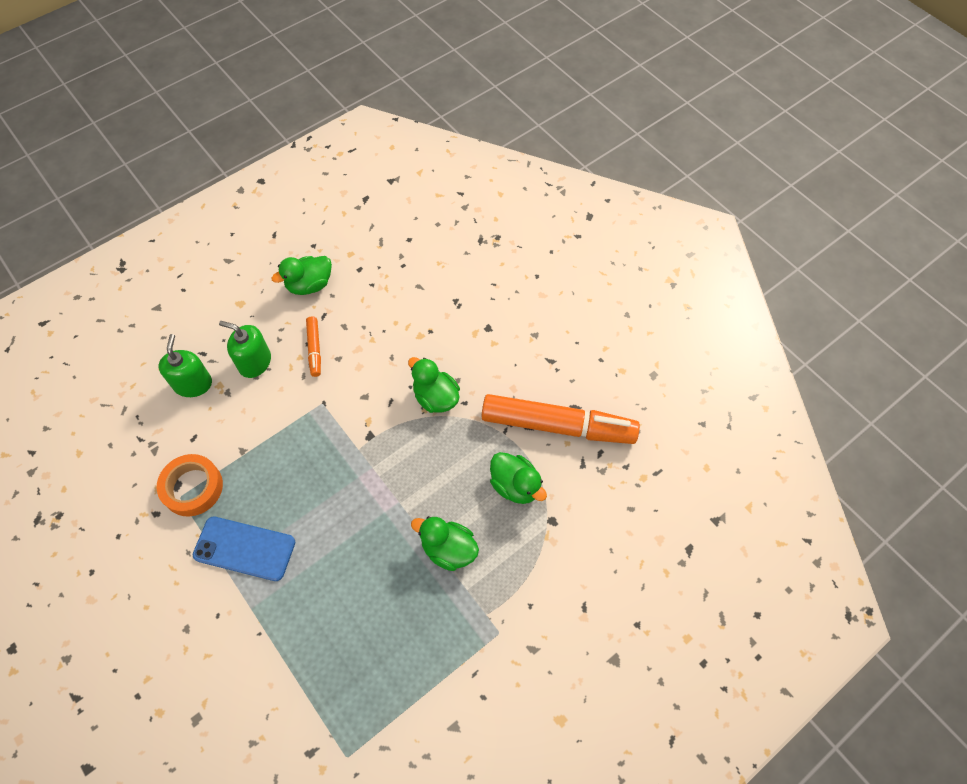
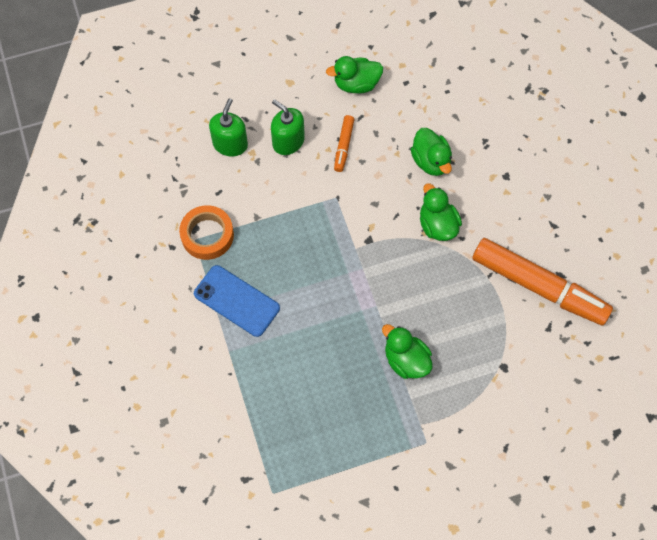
camera: 20 degrees right, 5 degrees up
green duck [490,452,547,504] -> green duck moved to [411,128,452,176]

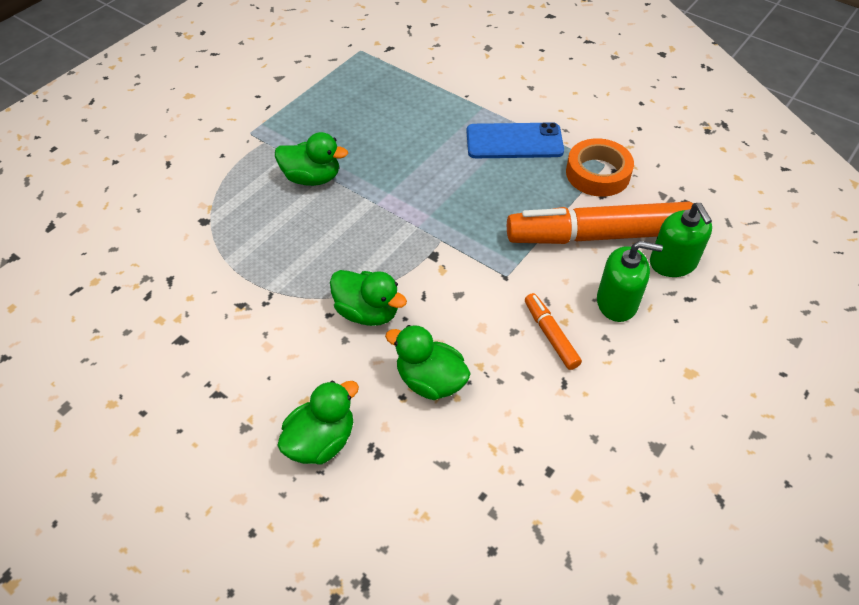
camera: 145 degrees right, 15 degrees down
green duck [326,56,383,94] -> green duck moved to [277,380,359,465]
orange marker [472,238,613,325] -> orange marker moved to [507,202,693,244]

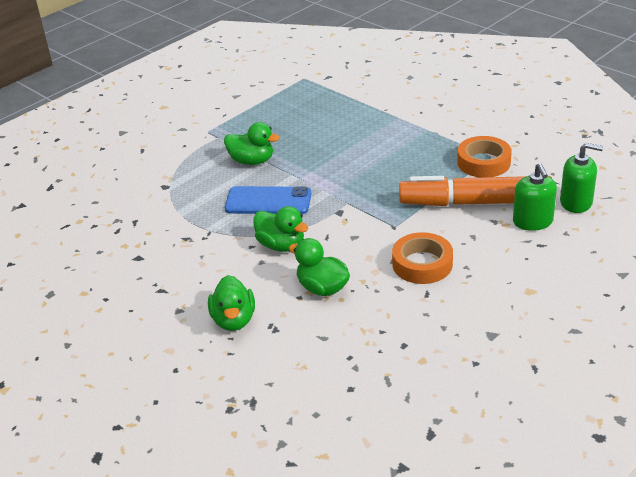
camera: 10 degrees right, 15 degrees down
green duck [277,380,359,465] -> green duck turned 120 degrees clockwise [208,275,255,331]
blue phone [466,122,564,158] -> blue phone moved to [225,186,311,214]
orange marker [525,293,582,370] -> orange tape [392,232,453,284]
green soap dispenser [597,241,663,322] -> green soap dispenser moved to [560,143,603,213]

